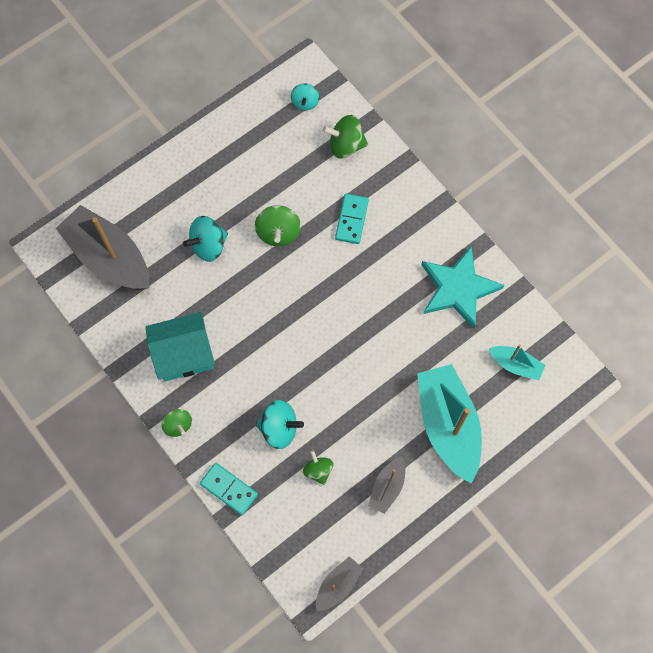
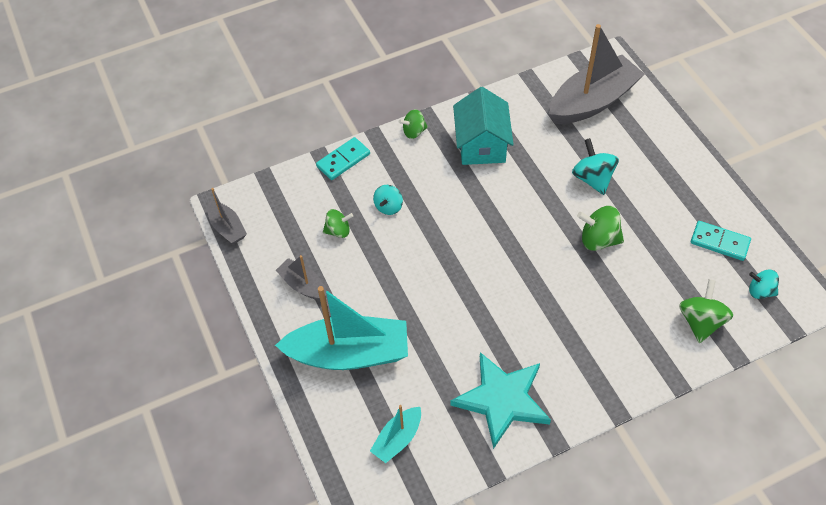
camera: 105 degrees right, 15 degrees down
turquoise spinning top [256,400,304,449] -> turquoise spinning top [373,185,403,215], size x0.65
turquoise domino [335,194,369,244] -> turquoise domino moved to [691,221,751,261]

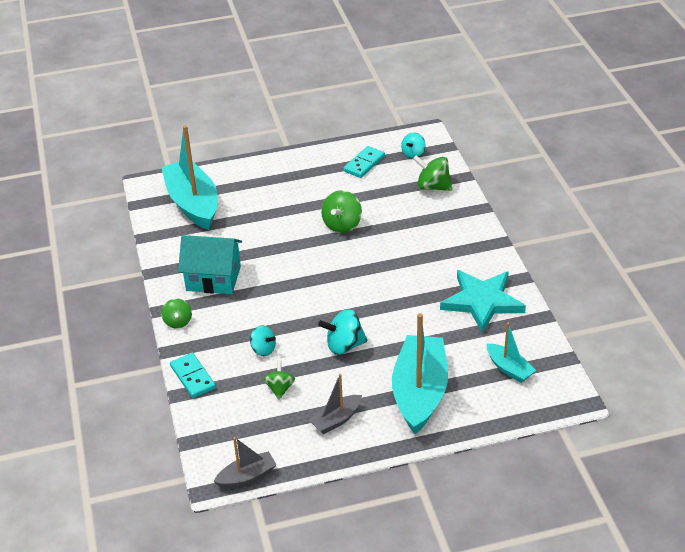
camera: 80 degrees left, 15 degrees down
grey boat [549,24,644,124] -> turquoise boat [161,125,218,230]
turquoise spinning top [572,138,619,195] -> turquoise spinning top moved to [318,309,368,355]

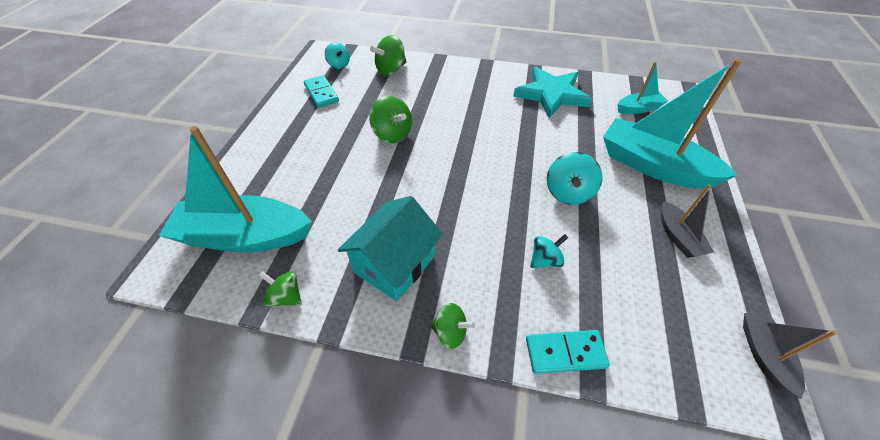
camera: 65 degrees left, 10 degrees up
green spinning top [263,360,295,399] -> green spinning top moved to [259,271,302,306]

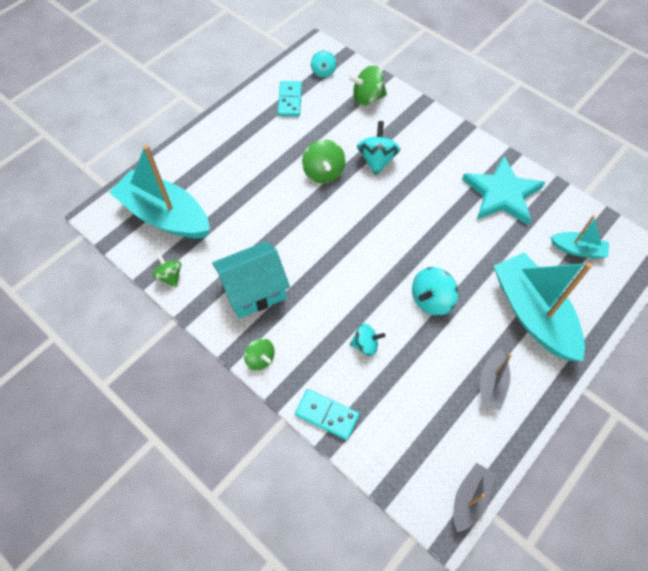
camera: 30 degrees right, 10 degrees up
none -> turquoise spinning top [357,121,400,175]

